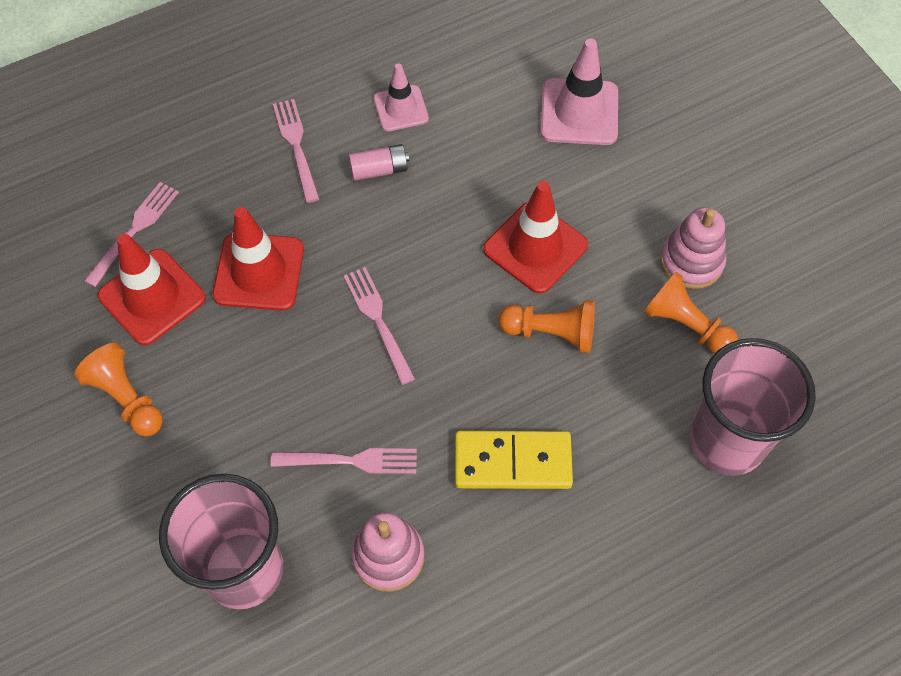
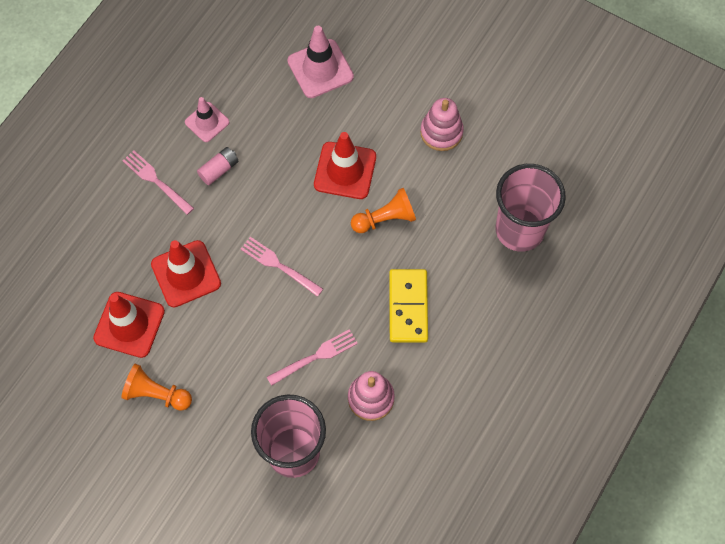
camera: 30 degrees left, 5 degrees up
pink fork [84,182,179,287] -> none
yellow domino [455,431,573,489] -> yellow domino turned 60 degrees counterclockwise [389,269,428,343]
orange pawn [644,272,738,354] -> none

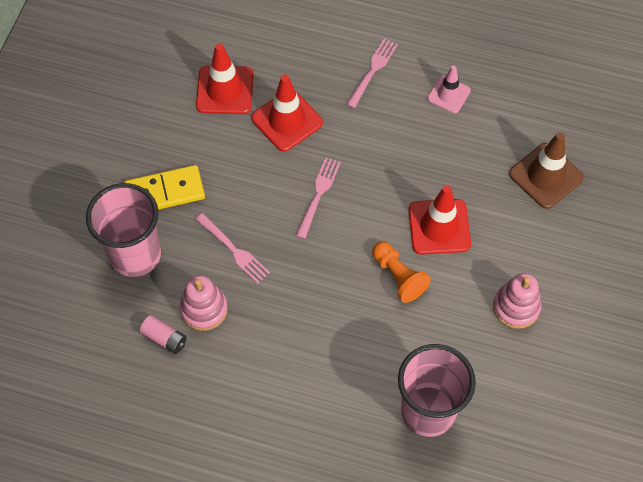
camera: 75 degrees right, 5 degrees down
orange pawn [121,364,192,411] -> none
pink battery [197,147,238,185] -> pink battery moved to [140,315,187,354]
pink traffic cone [287,26,354,98] -> brown traffic cone [509,132,584,209]
yellow domino [389,269,428,343] -> yellow domino moved to [125,165,205,210]

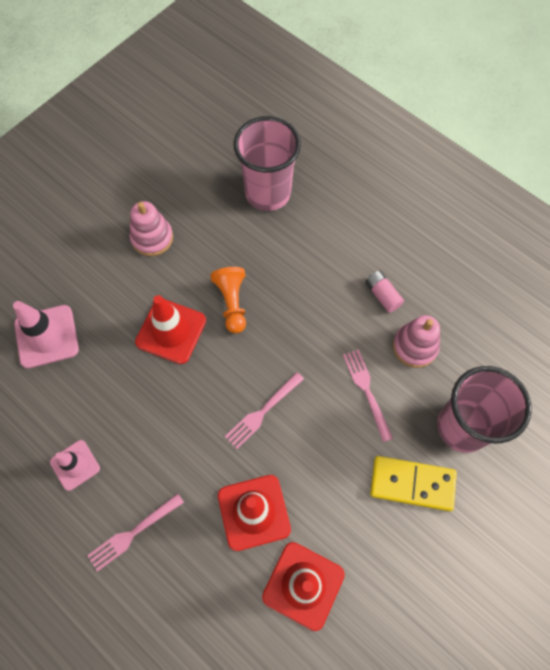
camera: 155 degrees left, 5 degrees up
pink battery [140,315,187,354] -> pink battery moved to [366,271,404,313]
brown traffic cone [509,132,584,209] -> pink traffic cone [13,301,79,369]

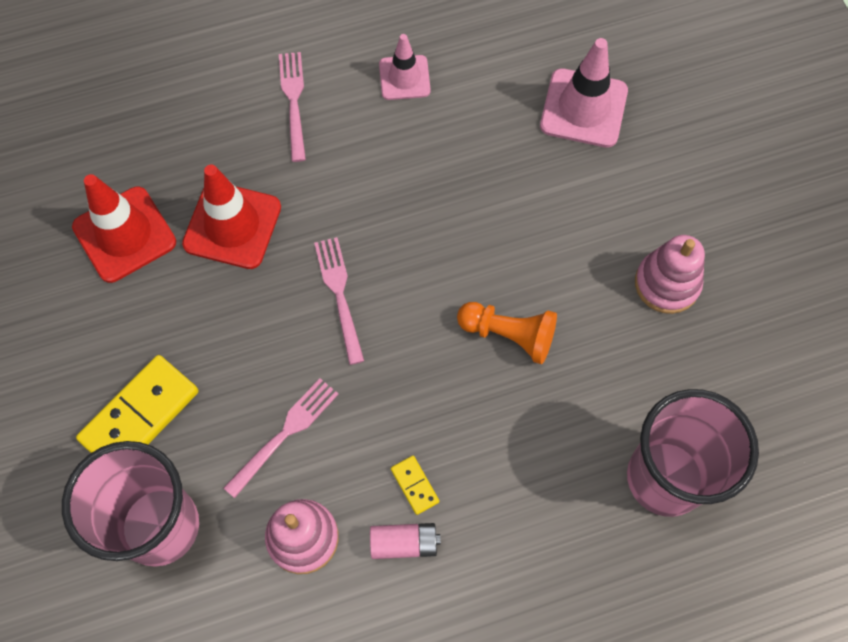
camera: 120 degrees right, 0 degrees up
red traffic cone [135,295,206,364] -> none
pink fork [343,349,393,442] -> pink fork turned 60 degrees counterclockwise [223,378,339,498]
none -> yellow domino [391,456,439,515]

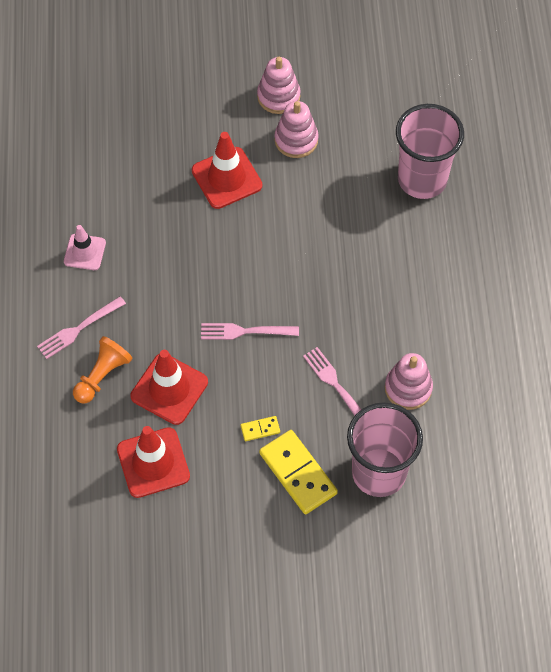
camera: 75 degrees left, 5 degrees down
pink fork [279,52,306,162] -> pink fork turned 45 degrees counterclockwise [37,296,126,359]
pink battery [370,523,441,559] -> none
yellow domino [391,456,439,515] -> yellow domino moved to [241,416,280,441]
orange pawn [457,302,557,364] -> orange pawn moved to [73,336,133,404]
pink traffic cone [540,38,628,148] -> none
none -> red traffic cone [192,132,262,209]
none -> pink stacking toy [257,57,301,114]

